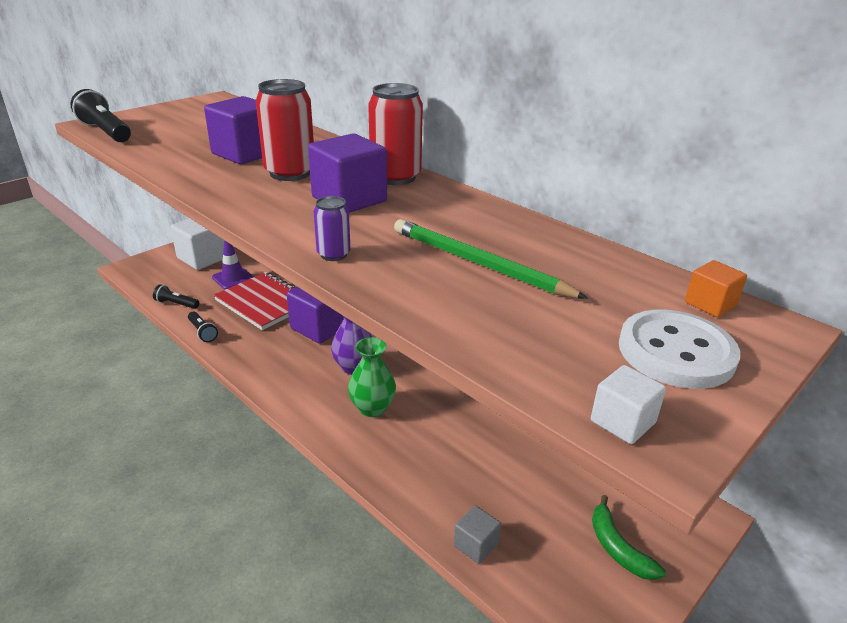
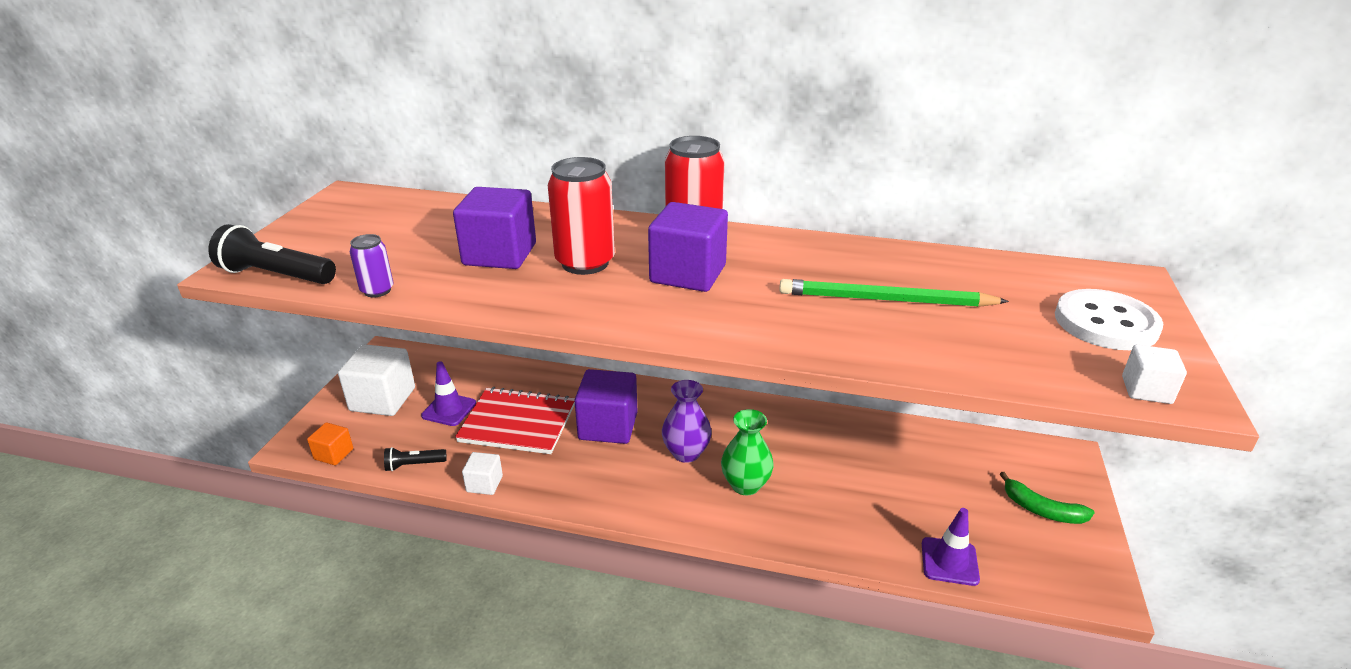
camera: 30 degrees left, 0 degrees up
black flashlight [188,311,218,342] -> white cube [462,452,503,495]
purple can [313,196,351,261] -> purple can moved to [350,234,393,297]
grey cube [453,505,501,564] -> purple traffic cone [922,508,980,586]
orange cube [685,260,747,317] -> orange cube moved to [307,422,353,465]

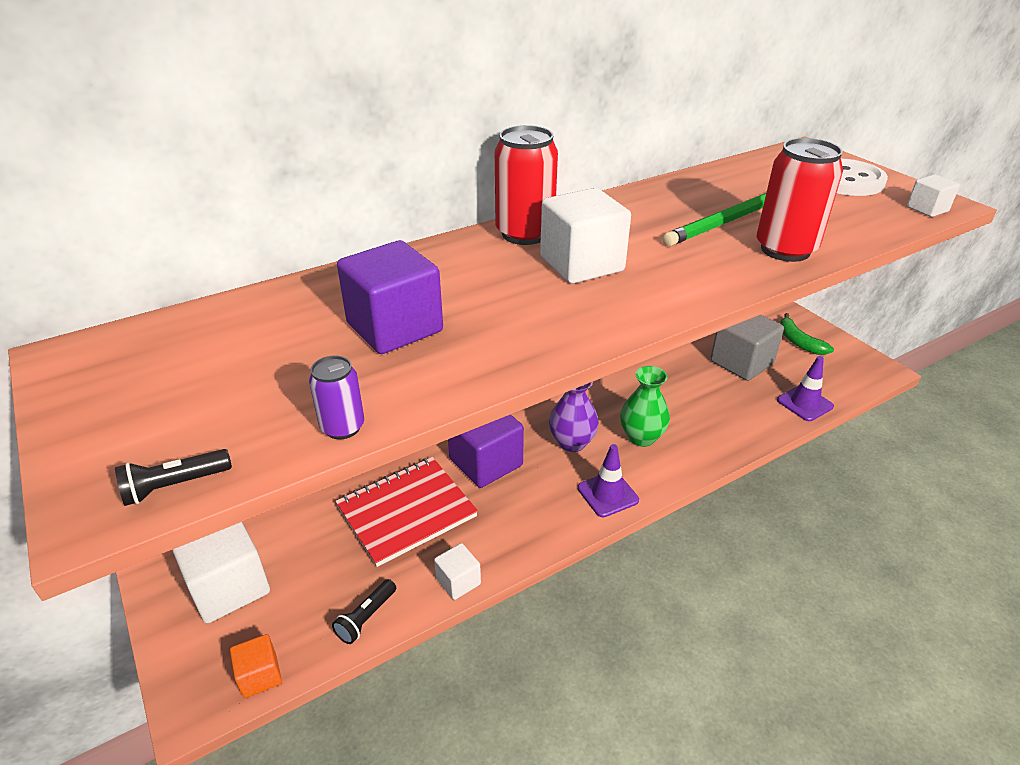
camera: 45 degrees left, 5 degrees up
black flashlight [209,224,336,284] -> black flashlight [115,449,232,506], size x0.56
purple traffic cone [421,361,476,426] -> purple traffic cone moved to [578,444,639,517]
red can [548,157,615,275] -> red can moved to [757,138,843,262]
purple cube [648,202,728,292] -> white cube [540,188,631,284]
green banana [1000,472,1095,524] -> green banana turned 75 degrees clockwise [780,313,834,355]
none -> grey cube [710,315,784,381]

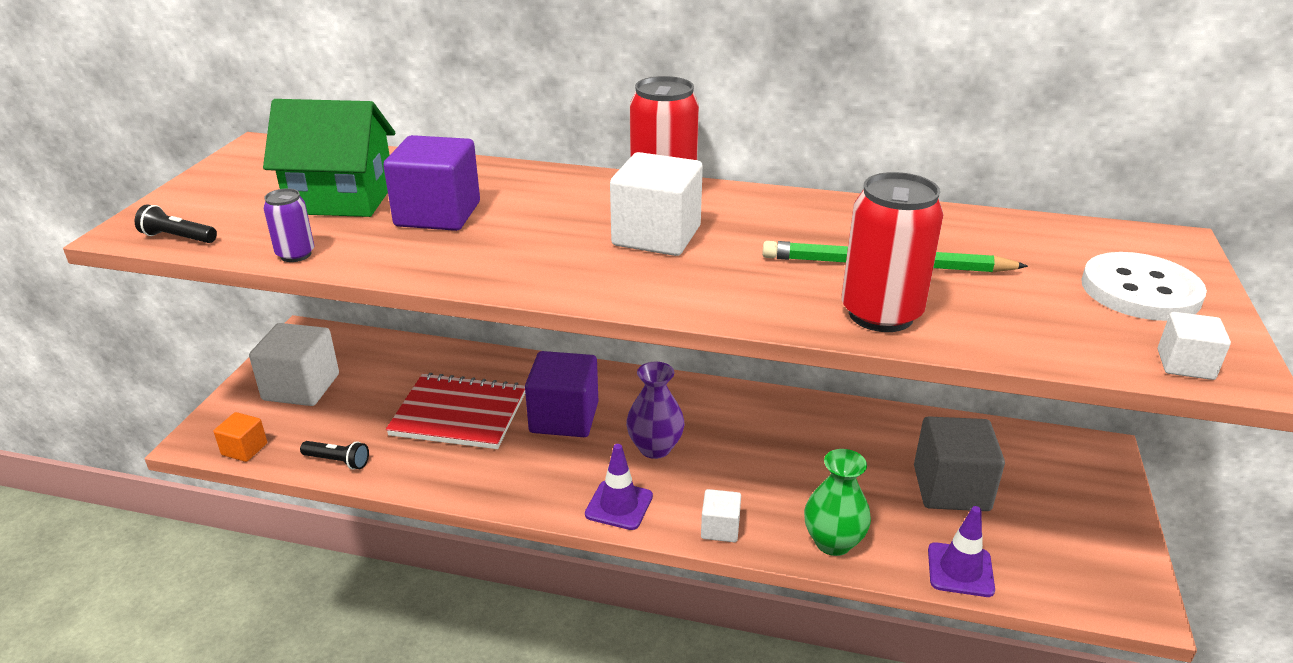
camera: 45 degrees right, 5 degrees down
black flashlight [332,579,396,644] -> black flashlight turned 150 degrees counterclockwise [300,441,369,470]
white cube [434,543,481,600] -> white cube moved to [701,489,741,542]
green vase [620,366,670,447] -> green vase moved to [804,449,871,556]
green banana [780,313,834,355] -> none
none -> green house [263,99,395,217]

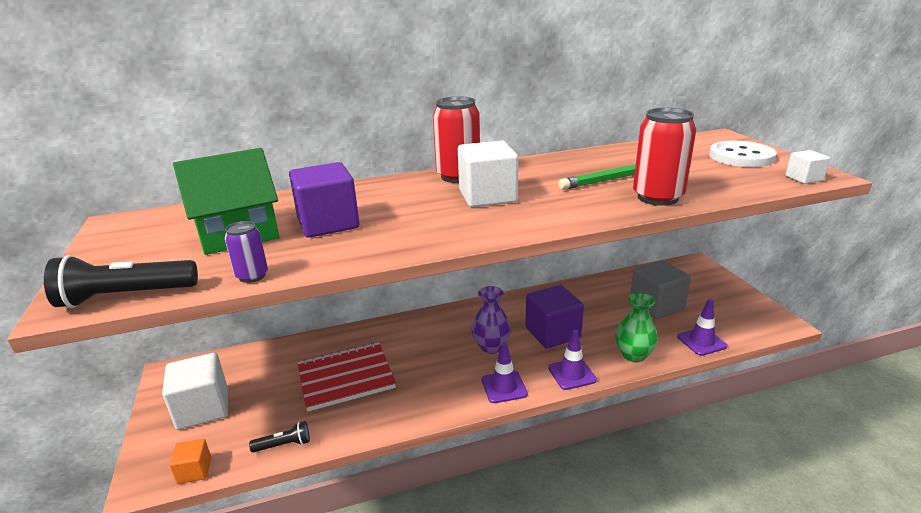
camera: 30 degrees left, 5 degrees down
black flashlight [135,204,217,243] -> black flashlight [44,255,198,308], size x1.78
purple cube [525,351,598,437] -> purple cube moved to [525,285,584,349]
white cube [701,489,741,542] -> purple traffic cone [548,330,597,390]

